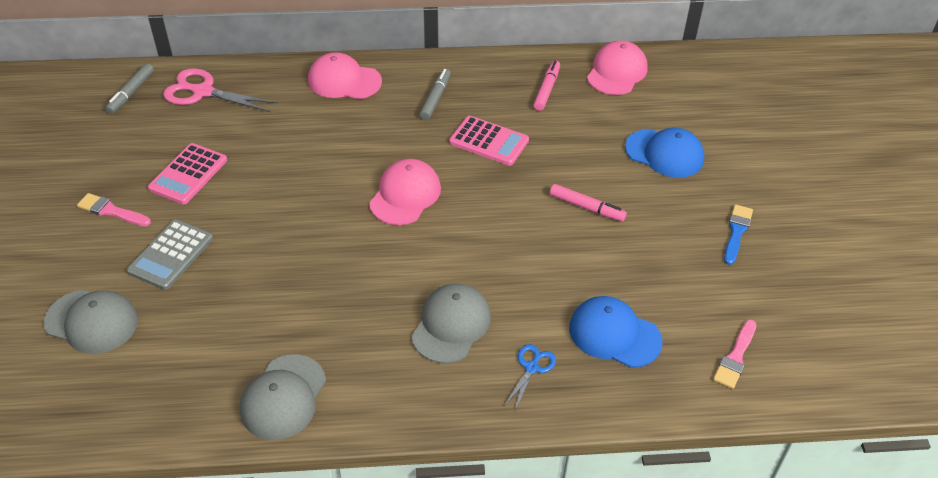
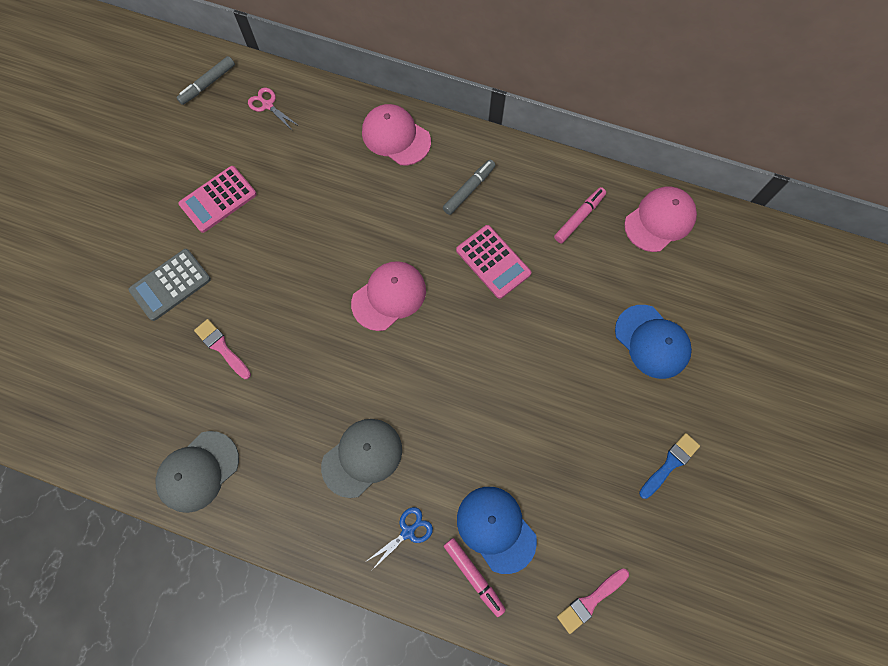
camera: 25 degrees right, 25 degrees up
grey cap [44,290,138,354] -> none
pink brush [77,193,151,226] -> pink brush moved to [194,319,251,379]
pink scissors [163,68,277,112] -> pink scissors [248,88,299,131], size x0.55
pink marker [550,184,627,222] -> pink marker moved to [444,538,506,617]

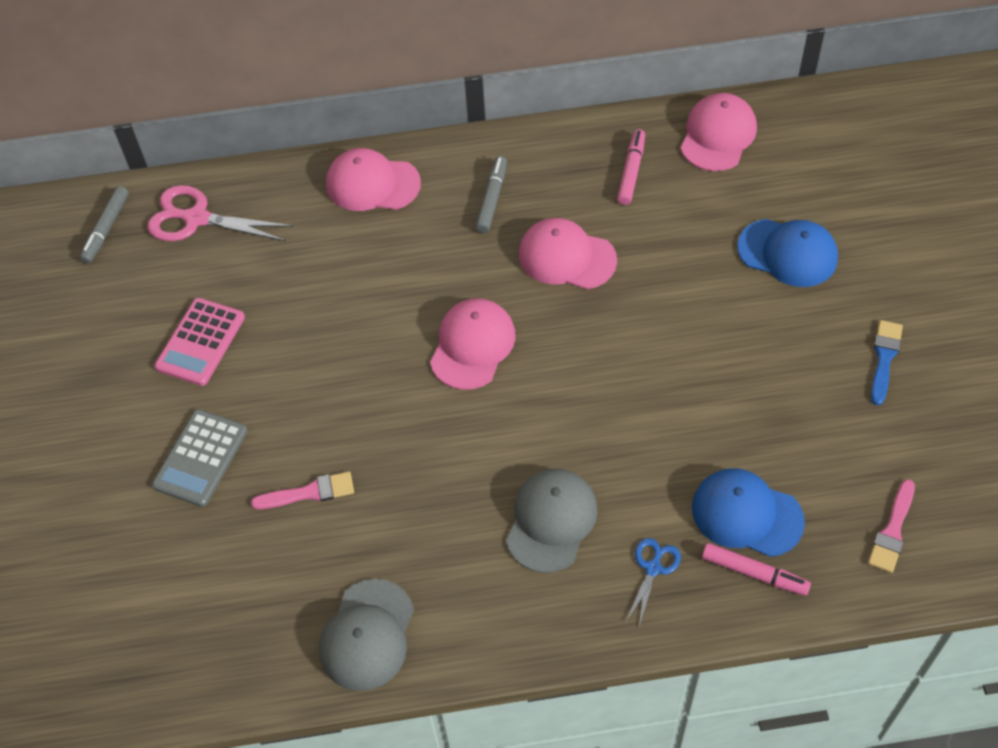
camera: 25 degrees left, 15 degrees down
pink brush [194,319,251,379] -> pink brush turned 150 degrees clockwise [251,472,354,509]
pink scissors [248,88,299,131] -> pink scissors [147,185,293,241], size x1.80
pink calculator [456,225,531,299] -> pink cap [519,218,617,289]

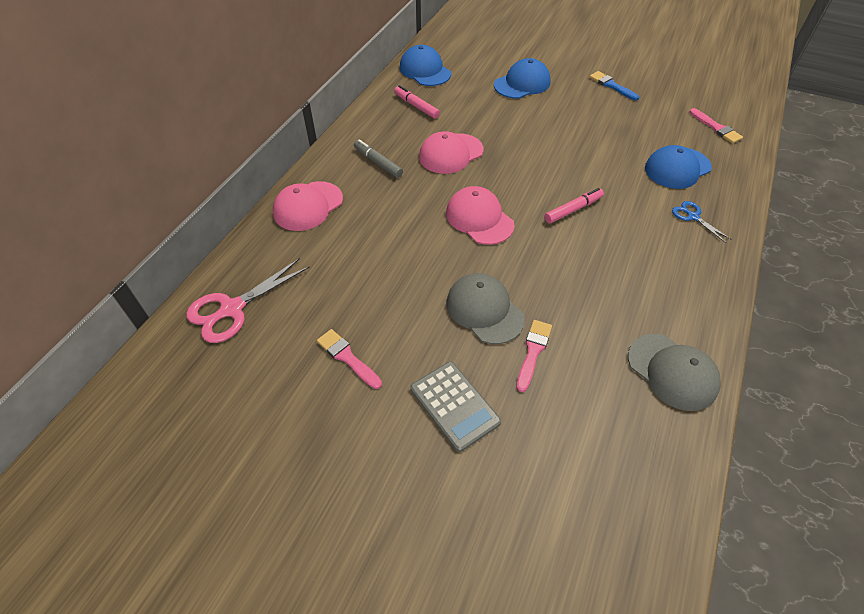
camera: 60 degrees left, 5 degrees down
grey marker [80,186,129,264] -> none
pink calculator [155,298,245,386] -> pink brush [317,329,382,389]
grey cap [506,469,598,573] -> grey cap moved to [447,273,525,344]
pink cap [680,93,757,171] -> blue cap [399,45,451,86]
pink marker [702,543,811,596] -> pink marker moved to [544,188,604,224]

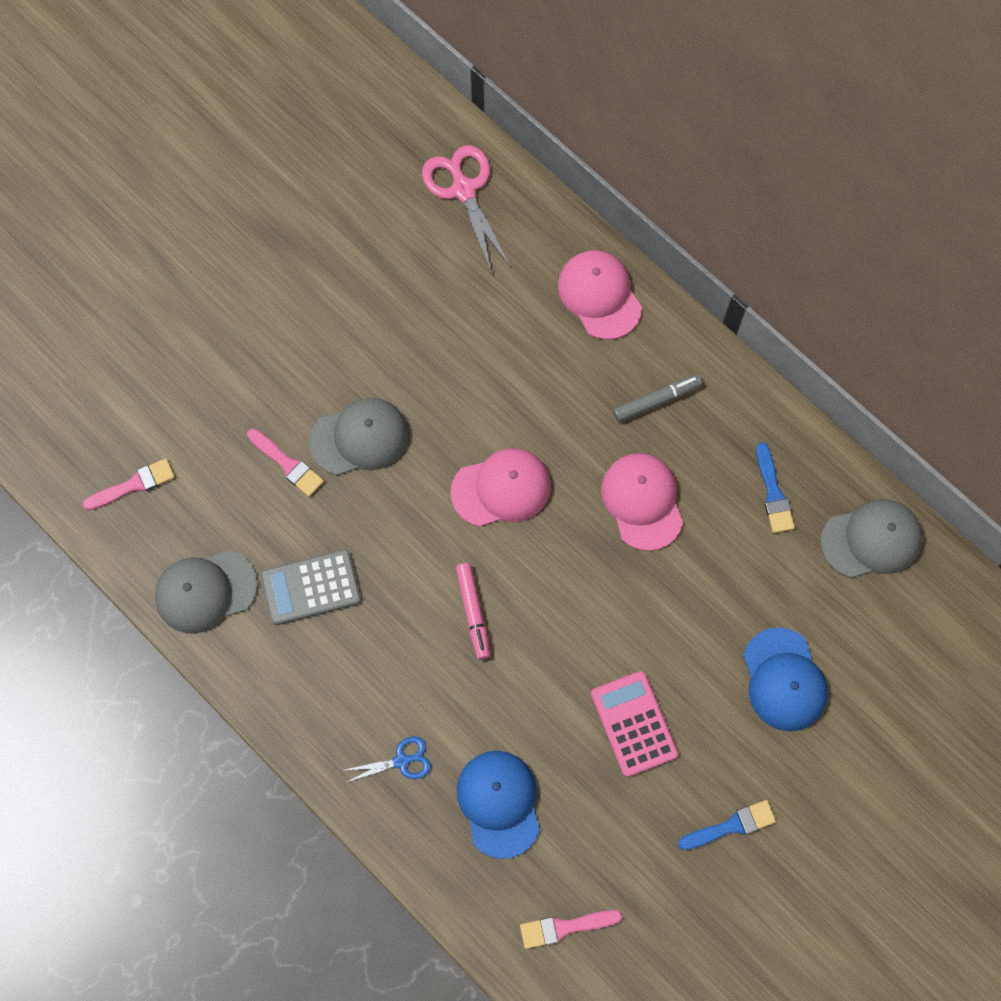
camera: 110 degrees right, 20 degrees up
pink brush [317,329,382,389] -> pink brush moved to [82,458,175,510]
pink marker [394,85,440,119] -> blue brush [756,443,795,533]
blue cap [399,45,451,86] -> grey cap [820,499,922,578]
grey calculator [410,362,501,452] -> grey calculator moved to [261,549,361,625]
none -> pink calculator [591,671,678,777]

